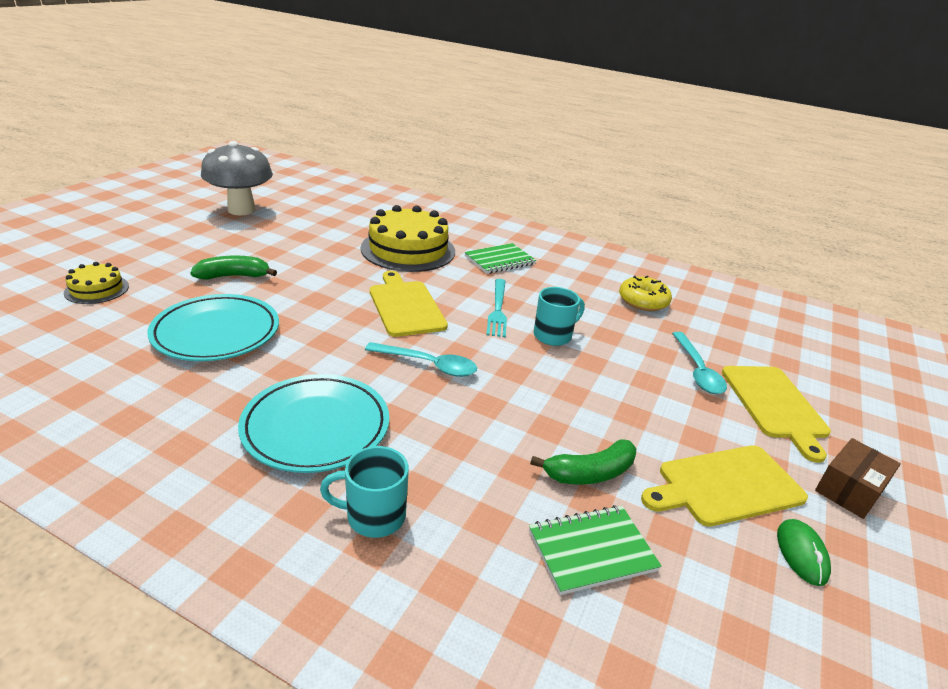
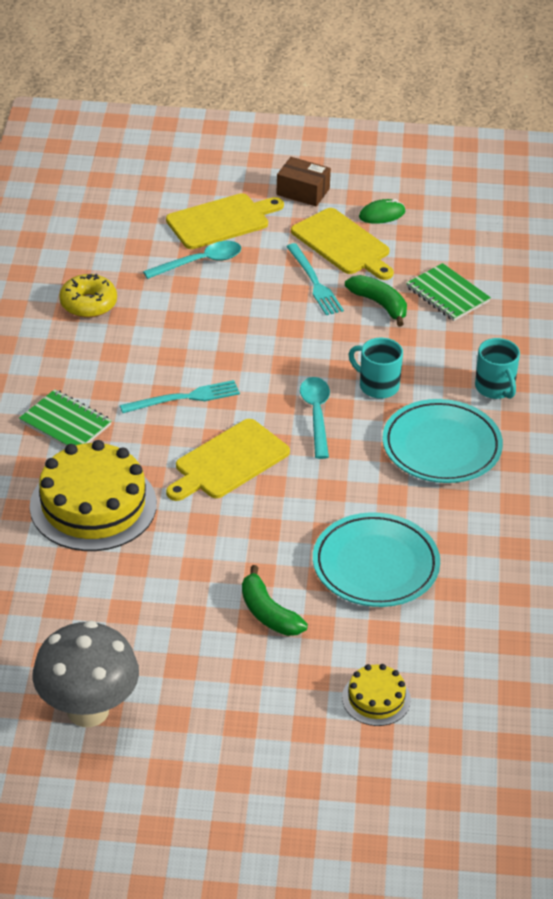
camera: 110 degrees left, 10 degrees up
turquoise mug [534,287,585,346] -> turquoise mug moved to [349,338,403,399]
none -> turquoise fork [286,243,344,315]

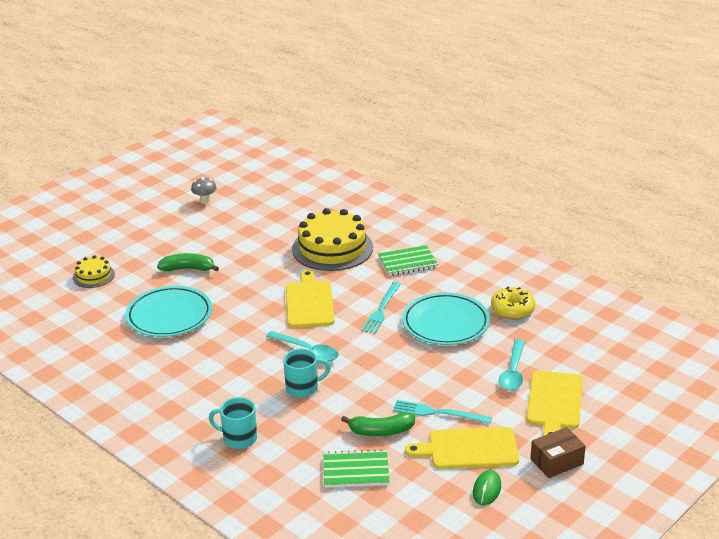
camera: 130 degrees right, 10 degrees down
grey mushroom [33,621,139,727] -> grey mushroom [191,177,217,204], size x0.44
turquoise plate [382,399,503,483] -> turquoise plate moved to [402,293,490,345]

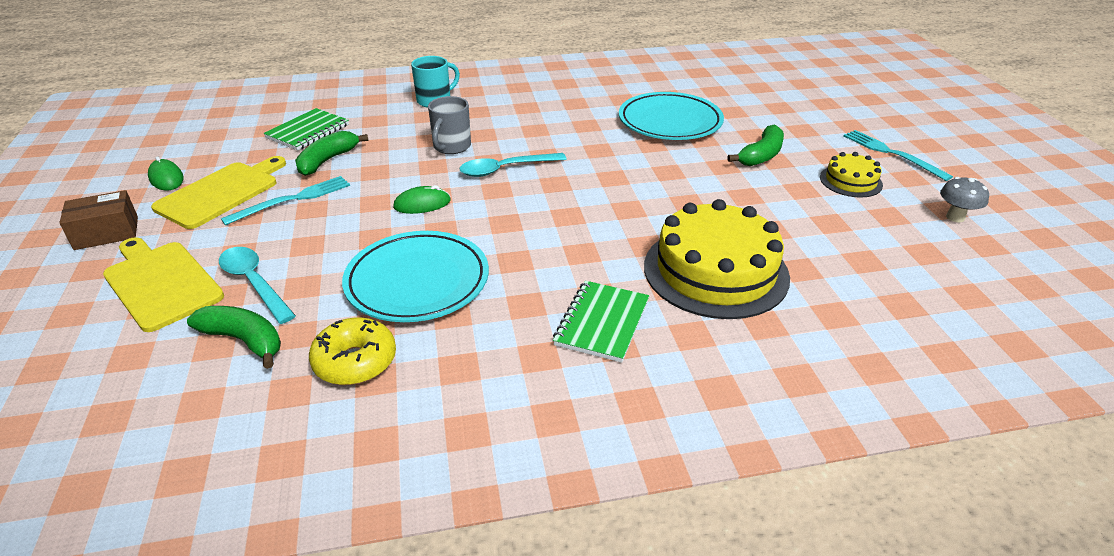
camera: 125 degrees right, 5 degrees up
yellow cake [73,255,115,288] -> yellow cake moved to [820,152,883,198]
turquoise mug [283,349,331,398] -> grey mug [428,96,471,154]
yellow cutting board [286,270,335,328] -> none
turquoise fork [361,281,401,334] -> turquoise fork moved to [843,130,953,181]
brown box [530,427,586,478] -> brown box turned 60 degrees clockwise [59,190,138,250]
none -> green banana [187,306,281,369]
none -> green mouse [393,185,451,214]

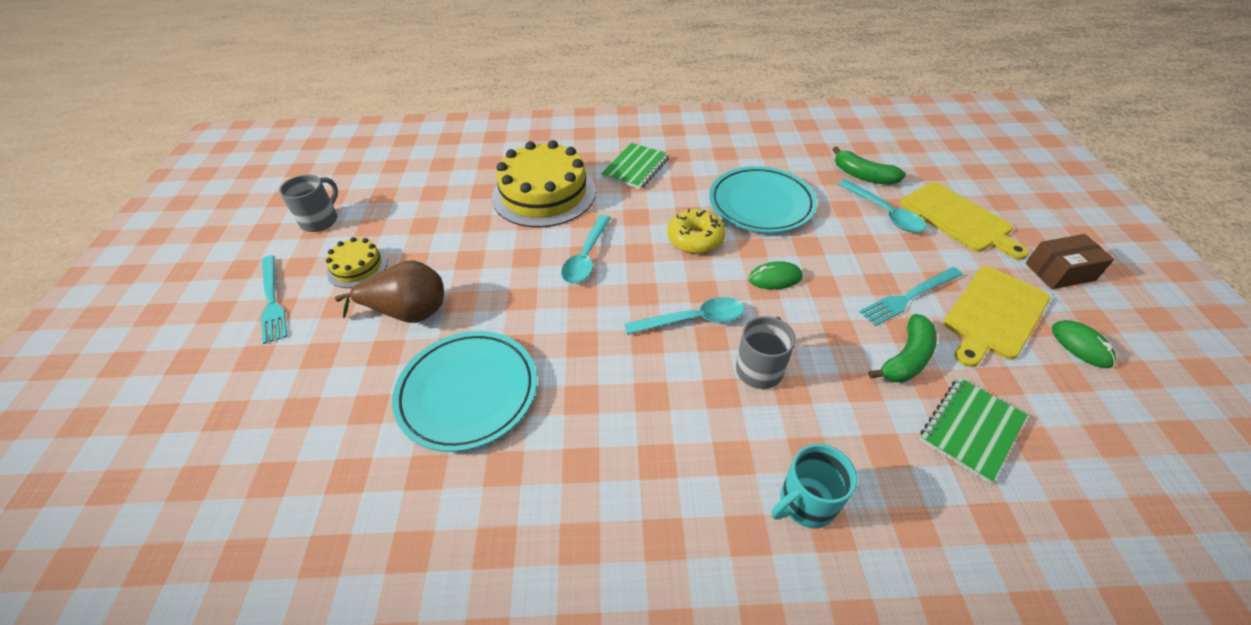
camera: 170 degrees left, 10 degrees up
yellow donut [309,317,396,385] -> yellow donut moved to [667,209,725,254]
green banana [727,125,784,166] -> brown pear [335,260,444,323]
grey mushroom [940,177,989,222] -> grey mug [279,174,338,232]
none -> turquoise spoon [561,215,611,283]

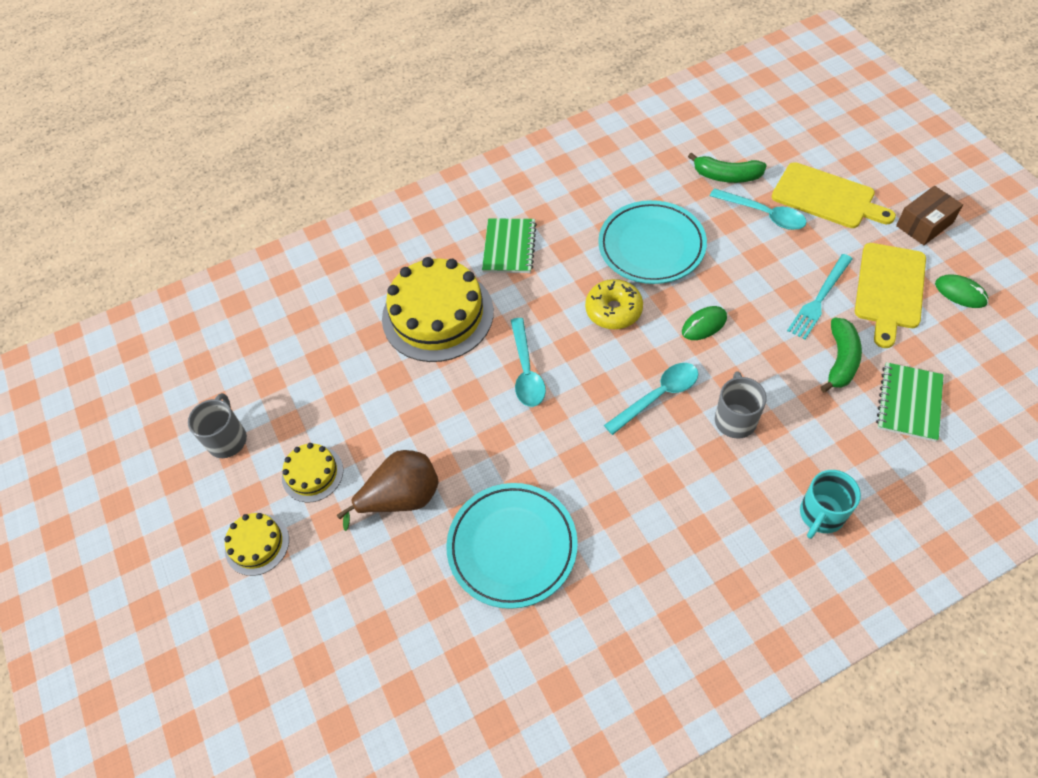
camera: 20 degrees left, 10 degrees up
turquoise fork [261,255,287,344] -> yellow cake [224,513,289,576]

